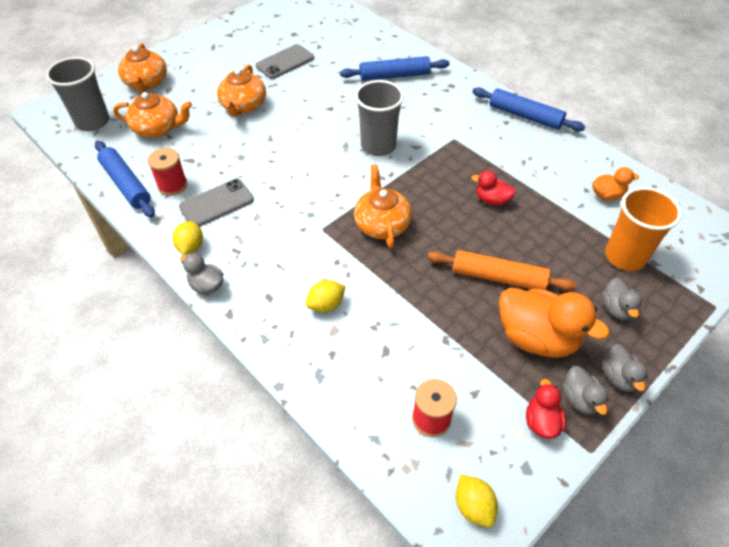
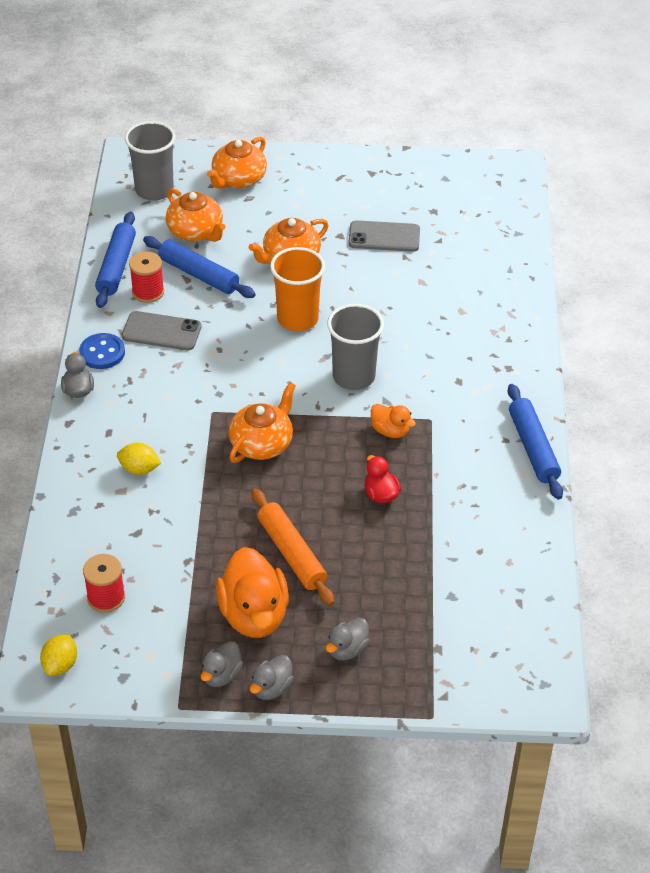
camera: 45 degrees right, 5 degrees down
yellow lemon [173,221,203,255] -> blue button [79,333,125,369]
blue rolling pin [340,56,449,81] -> blue rolling pin moved to [143,236,256,298]
red duck [526,379,566,439] -> none
orange duck [592,167,639,200] -> orange duck moved to [371,404,416,438]
orange cup [605,187,682,271] -> orange cup moved to [270,247,325,331]

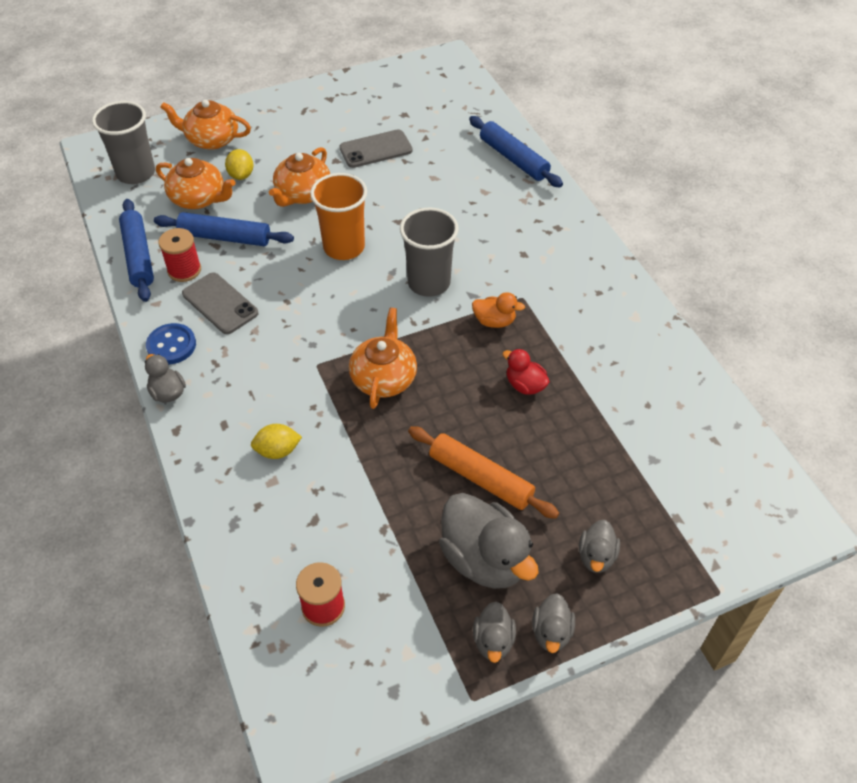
camera: 25 degrees left, 5 degrees up
yellow lemon [40,634,77,676] -> yellow lemon moved to [225,149,254,180]
grey phone [122,311,202,350] -> grey phone turned 60 degrees clockwise [182,272,259,334]
orange teapot [207,137,267,189] -> orange teapot turned 90 degrees clockwise [160,100,251,150]
orange duck [216,547,289,638] -> grey duck [439,493,539,589]
blue rolling pin [508,384,563,500] -> blue rolling pin moved to [469,116,563,187]

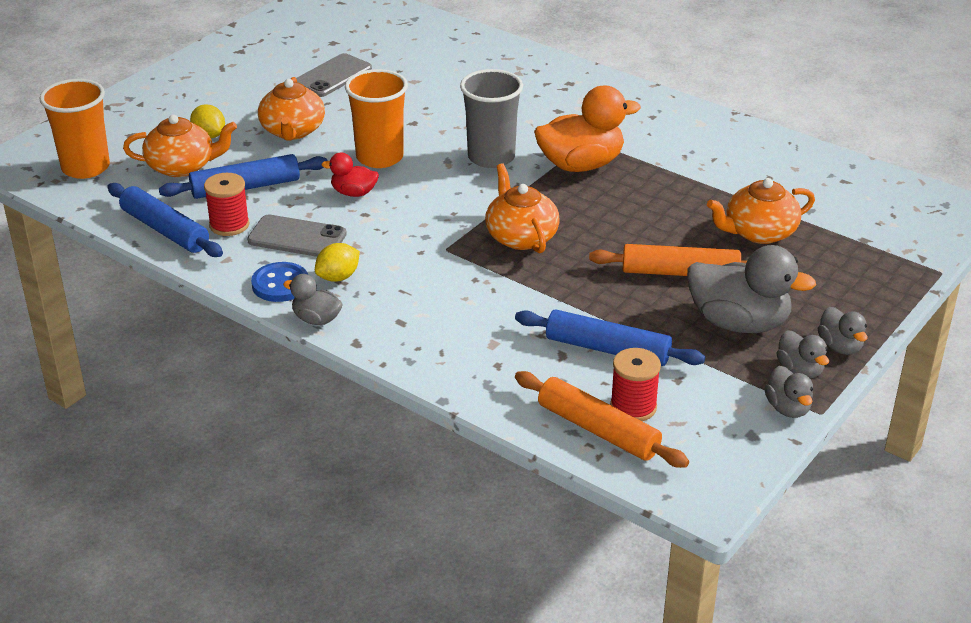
camera: 30 degrees left, 15 degrees down
grey cup [92,101,155,184] -> orange cup [40,79,110,179]
orange teapot [160,100,251,150] -> orange teapot moved to [707,178,815,244]
yellow lemon [251,424,302,459] -> yellow lemon moved to [315,243,360,282]
blue rolling pin [469,116,563,187] -> blue rolling pin moved to [515,309,705,366]
orange duck [472,292,525,328] -> orange duck [534,85,641,172], size x1.94
red duck [502,349,550,395] -> red duck moved to [321,152,379,197]
grey duck [579,520,620,573] -> grey duck moved to [764,366,813,418]
none -> orange rolling pin [515,371,689,468]

